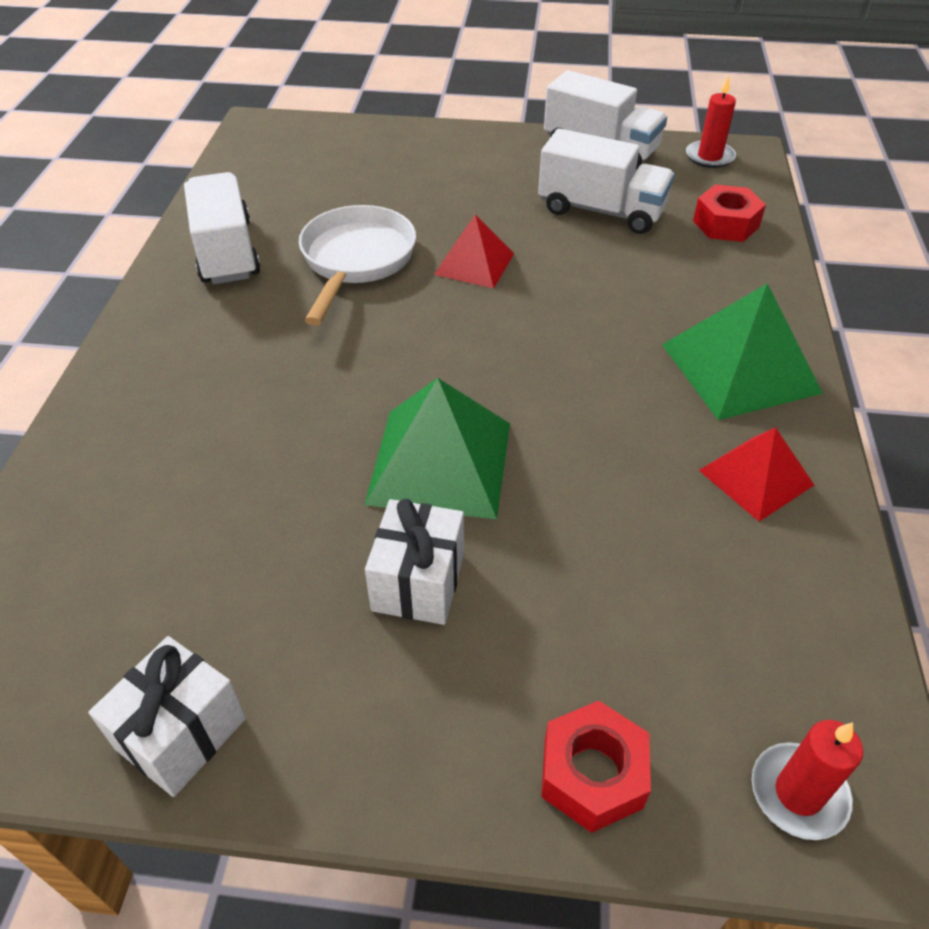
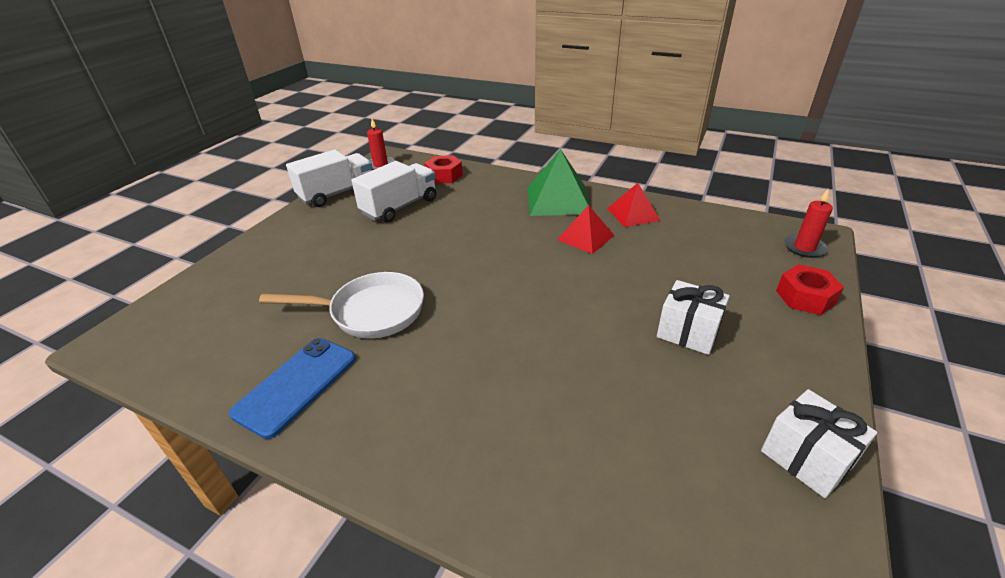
camera: 70 degrees left, 10 degrees down
white truck [184,172,261,284] -> blue phone [229,338,356,439]
white pan [299,205,416,326] -> white pan turned 150 degrees clockwise [259,272,424,339]
green pyramid [365,378,510,519] -> none
red pyramid [434,214,514,289] -> red pyramid moved to [557,205,615,254]

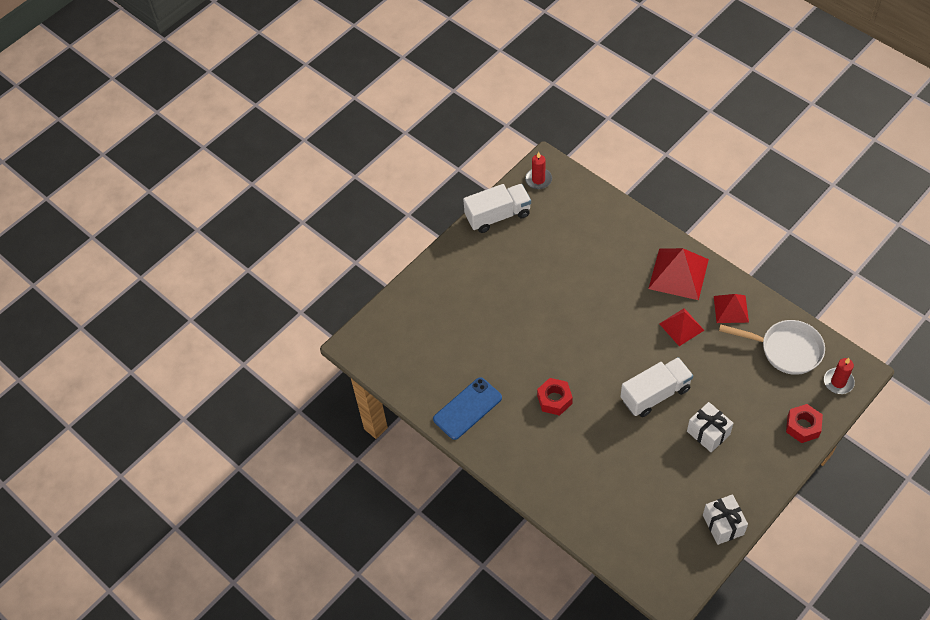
camera: 20 degrees right, 20 degrees up
white pan [259,272,424,339] -> white pan moved to [719,320,825,375]
white truck [352,161,436,223] -> white truck moved to [620,357,693,417]
red nut [424,155,463,184] -> red nut moved to [537,378,573,416]
green pyramid [528,149,590,216] -> red pyramid [648,248,709,300]

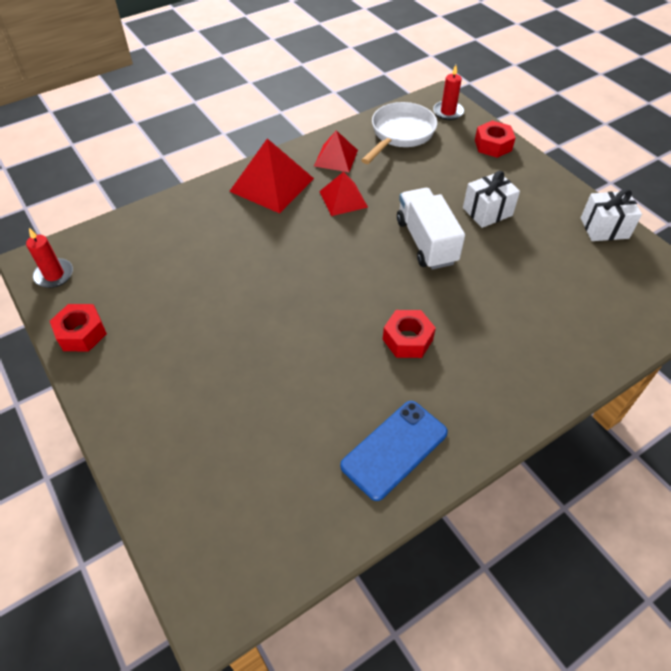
camera: 80 degrees left, 5 degrees down
blue phone [433,377,502,440] -> blue phone turned 75 degrees clockwise [340,401,448,501]
white truck [463,184,531,233] -> red nut [50,304,107,352]

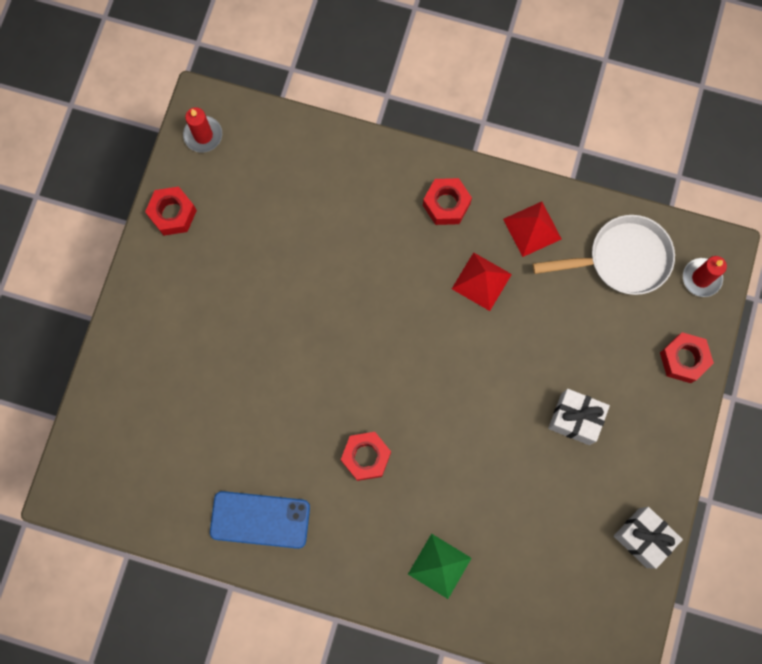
camera: 50 degrees right, 25 degrees up
red pyramid [229,138,314,213] -> red nut [423,178,472,225]
white truck [397,188,465,270] -> none
none -> green pyramid [408,534,472,599]

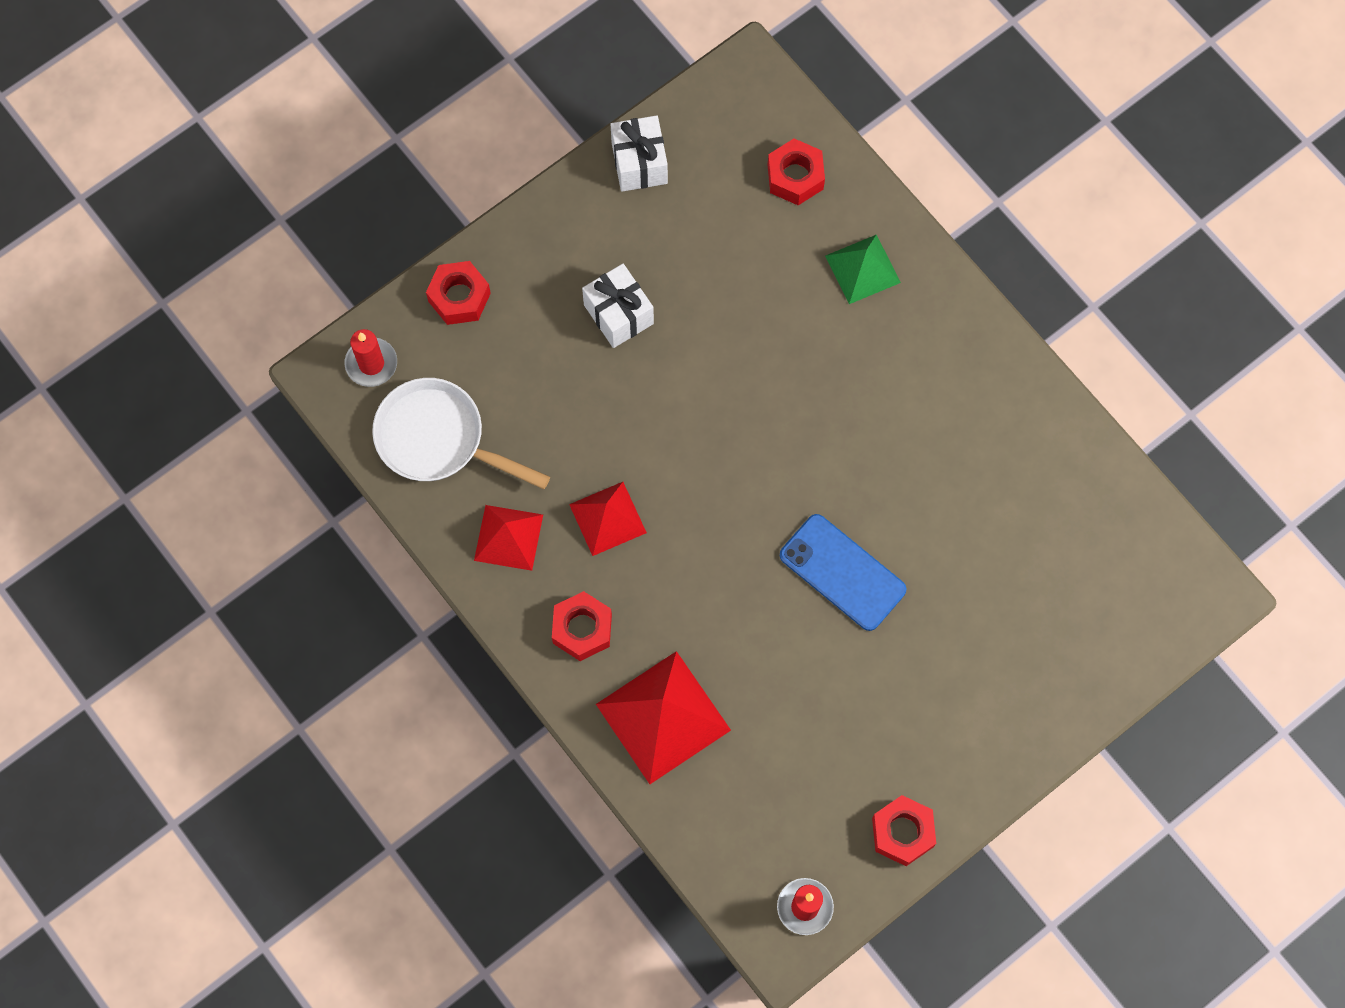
camera: 145 degrees left, 5 degrees down
blue phone [210,491,310,549] -> blue phone moved to [780,514,907,631]
red nut [341,432,391,481] -> red nut moved to [768,139,825,205]
none -> red pyramid [596,651,731,784]

